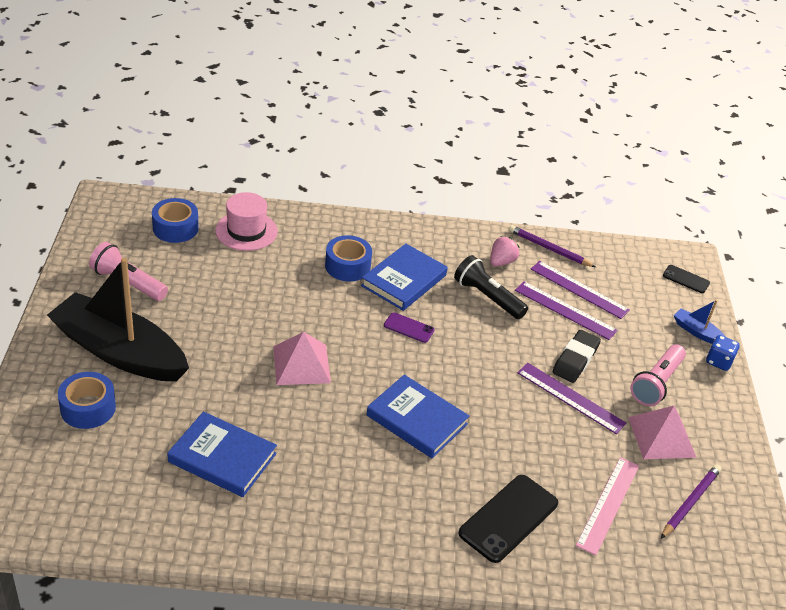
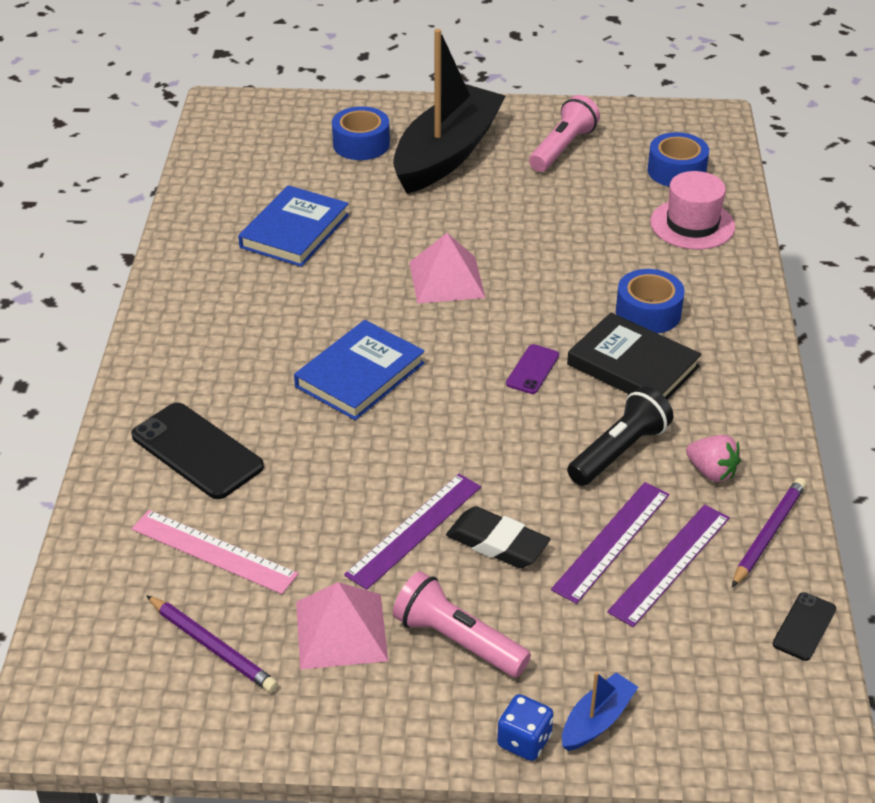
camera: 95 degrees right, 0 degrees up
blue book [361,244,448,311] -> black book [567,313,702,400]
black phone [663,265,710,293] -> black phone moved to [773,592,836,661]

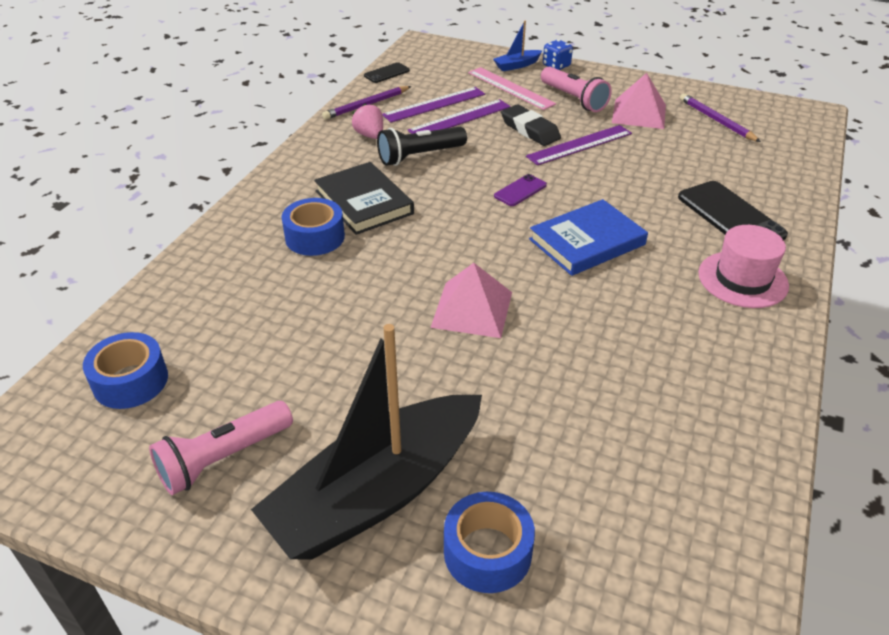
camera: 160 degrees left, 0 degrees up
pink ruler [132,510,298,594] -> pink ruler moved to [468,67,556,110]
blue book [238,185,349,267] -> none
purple phone [506,344,559,394] -> purple phone moved to [494,174,547,206]
pink hat [650,171,735,249] -> pink hat moved to [698,225,789,308]

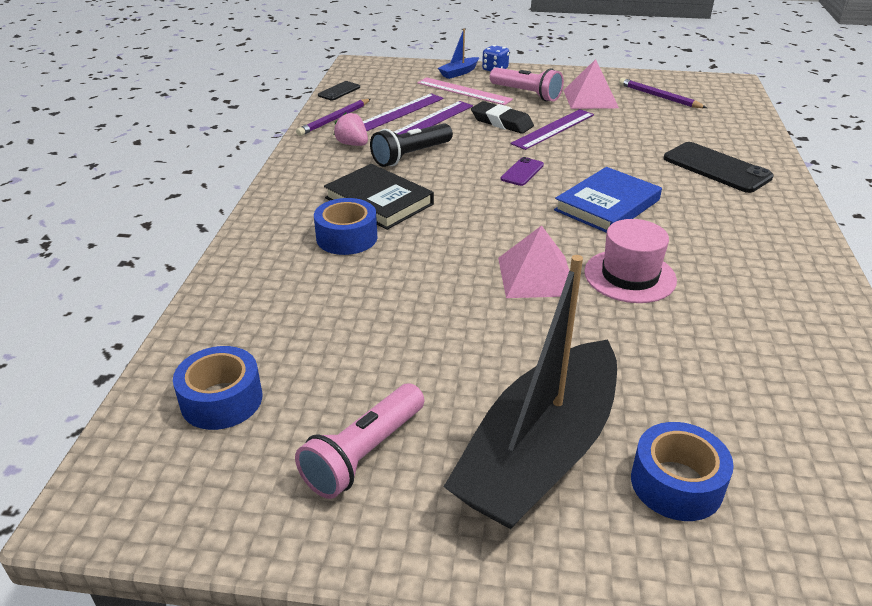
camera: 15 degrees left, 5 degrees down
pink hat [698,225,789,308] -> pink hat moved to [584,219,677,303]

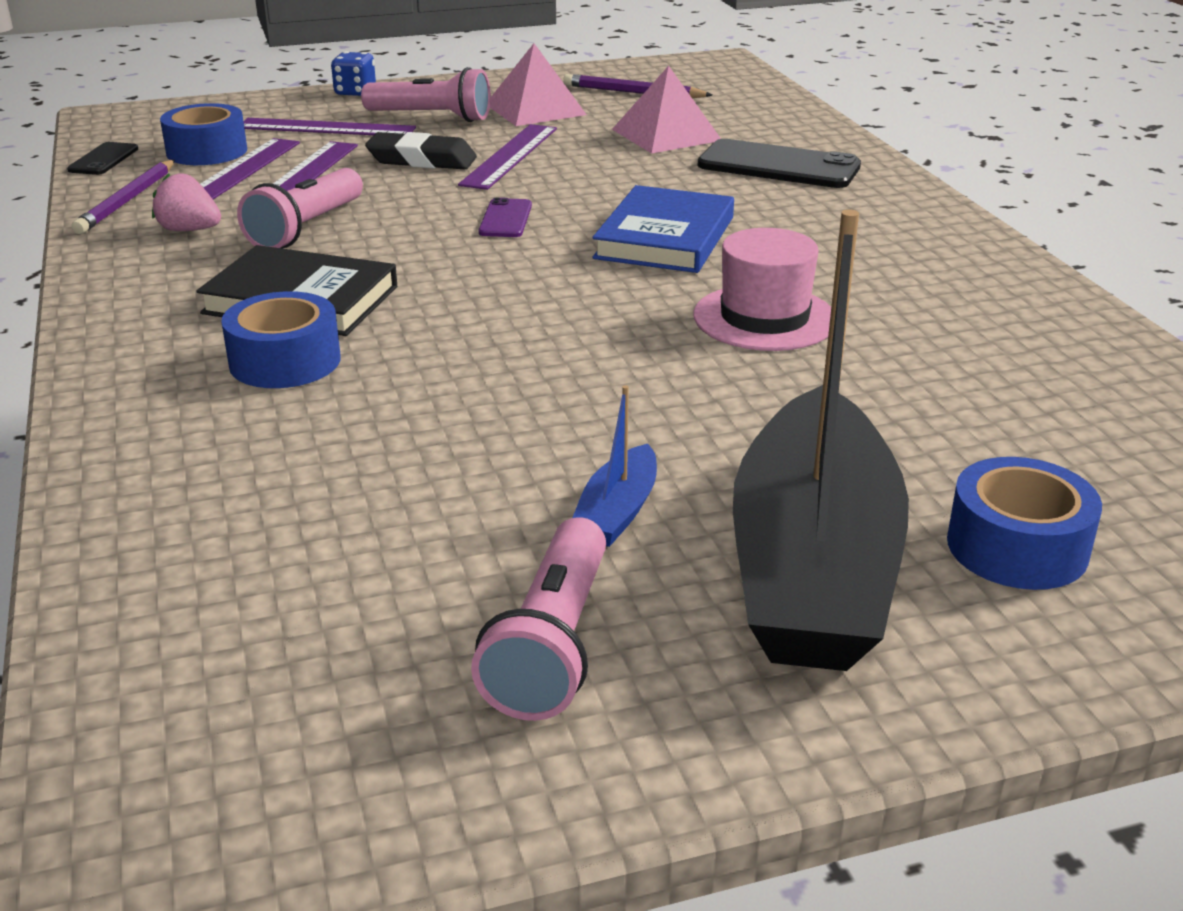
camera: 25 degrees left, 5 degrees down
blue tape [173,346,262,430] -> blue tape moved to [160,103,247,165]
black flashlight [370,123,453,167] -> pink flashlight [237,168,363,248]
pink ruler [417,77,513,105] -> purple ruler [243,118,416,135]
blue boat [438,29,479,79] -> blue boat moved to [573,385,657,547]
pink pyramid [498,225,569,298] -> pink pyramid moved to [612,66,721,154]

